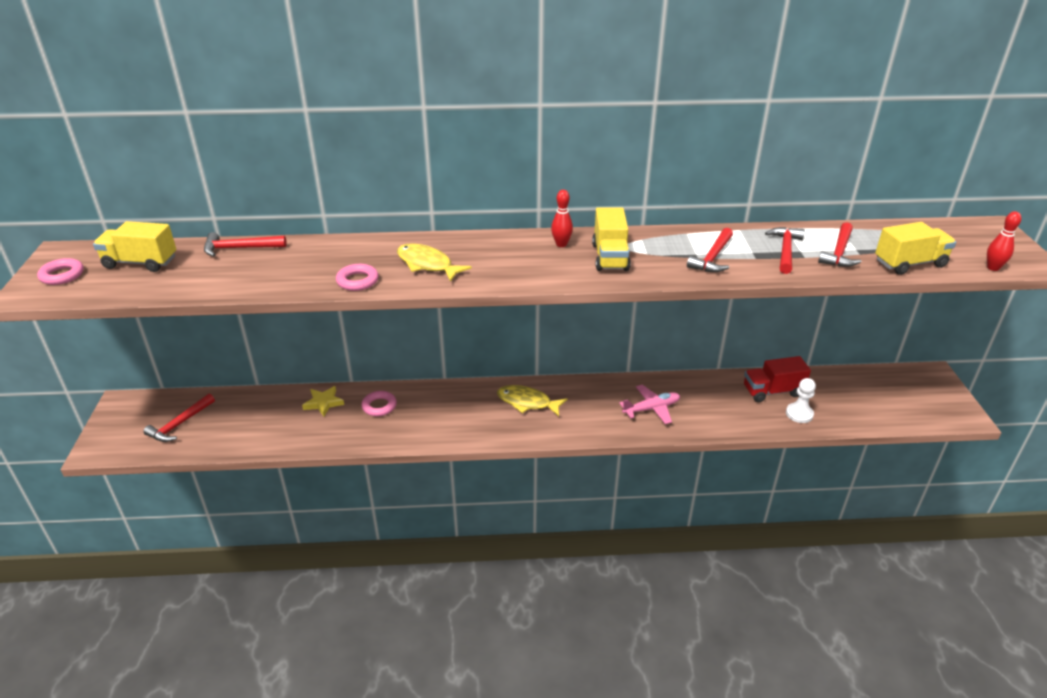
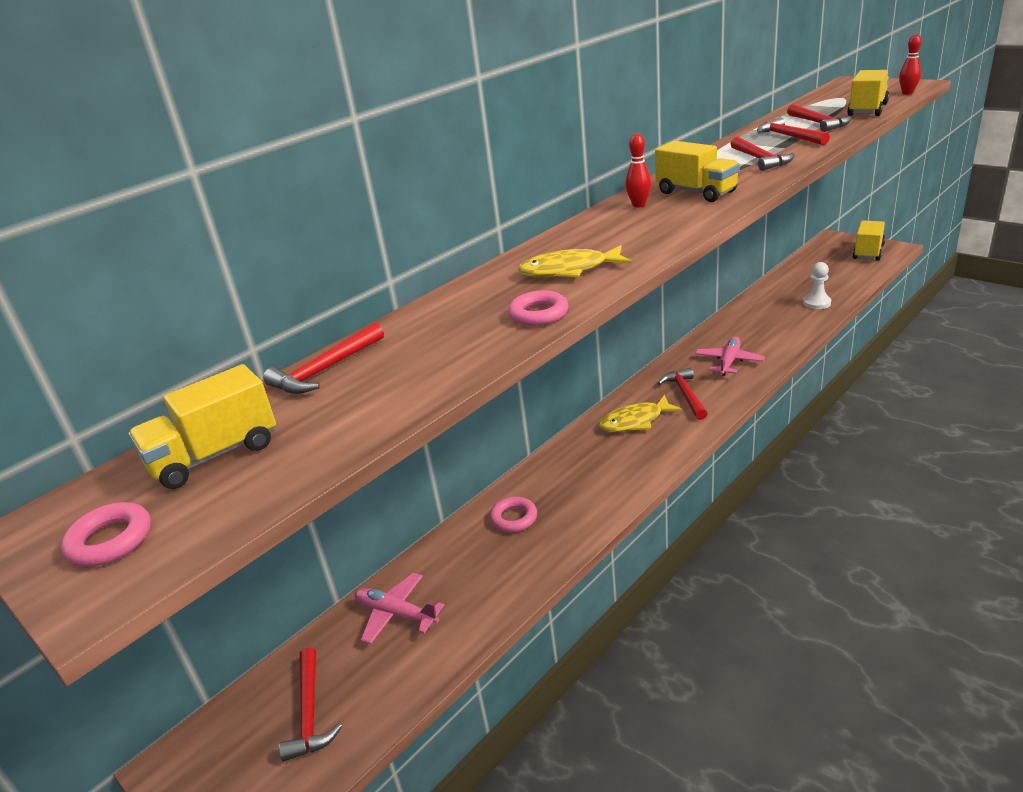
camera: 40 degrees left, 5 degrees down
yellow star [302,386,344,417] -> none
red truck [744,356,811,402] -> none
none -> pink plane [355,573,444,644]
none -> red hammer [658,368,708,420]
none -> yellow truck [852,220,885,261]

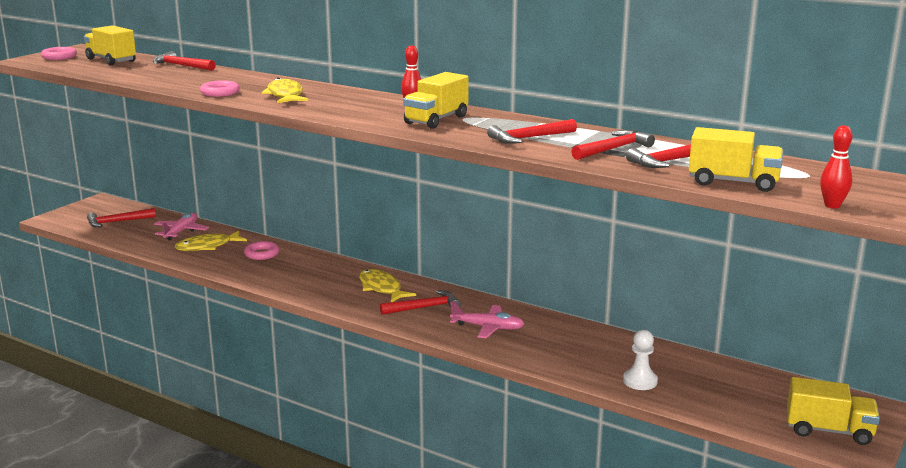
camera: 75 degrees right, 10 degrees down
none -> yellow fish [175,231,247,251]

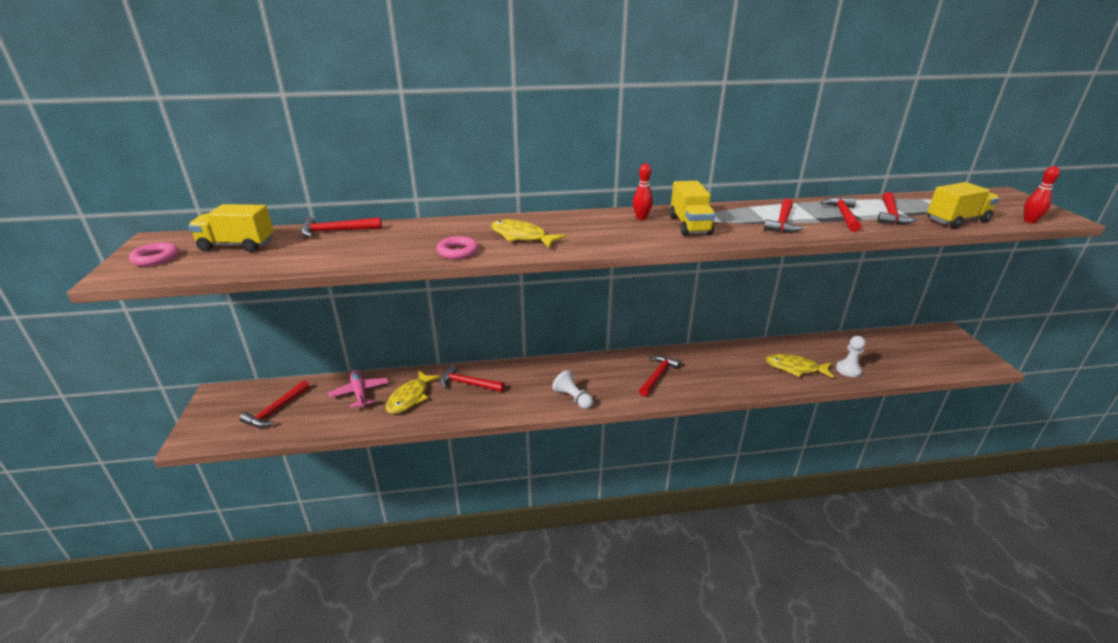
camera: 40 degrees left, 10 degrees up
pink ring [244,241,279,260] -> red hammer [440,365,505,392]
yellow fish [359,269,416,302] -> yellow fish moved to [765,354,834,378]
pink plane [450,301,524,338] -> none
yellow truck [787,377,880,445] -> none
none -> white pawn [552,370,593,409]

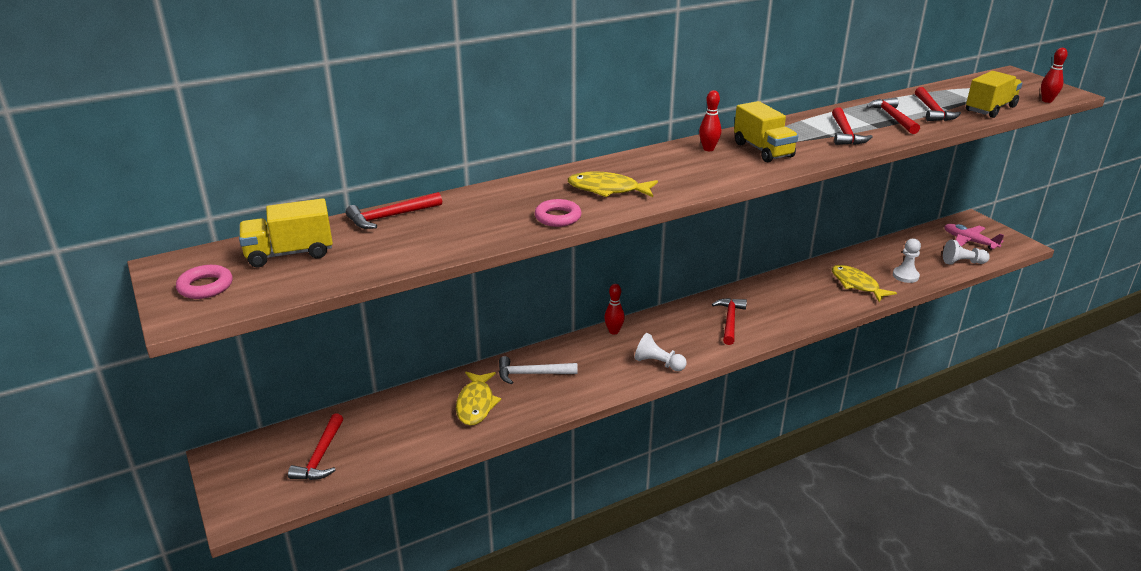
camera: 20 degrees left, 0 degrees up
pink plane [328,370,389,408] -> pink plane moved to [944,224,1004,250]
red hammer [440,365,505,392] -> white hammer [499,356,578,384]
yellow fish [765,354,834,378] -> yellow fish turned 60 degrees clockwise [832,265,897,302]
none -> red bowling pin [604,284,625,335]
none -> white pawn [943,240,990,264]

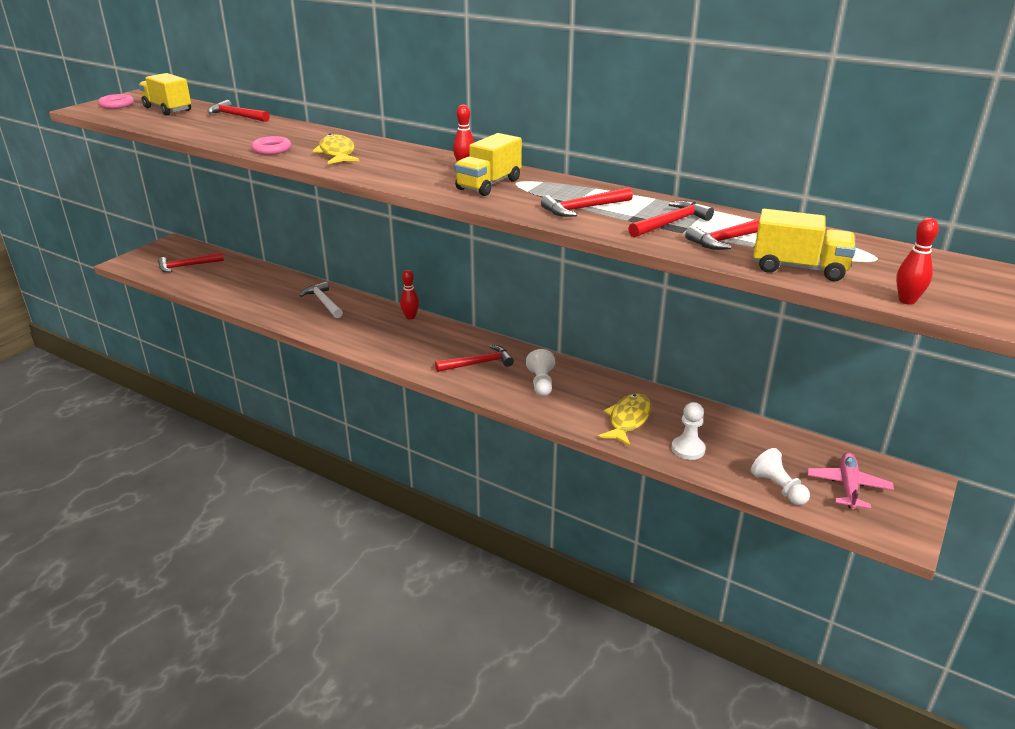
camera: 60 degrees right, 0 degrees up
yellow fish [456,372,501,426] -> none
white pawn [635,333,687,371] -> white pawn moved to [526,349,555,396]

